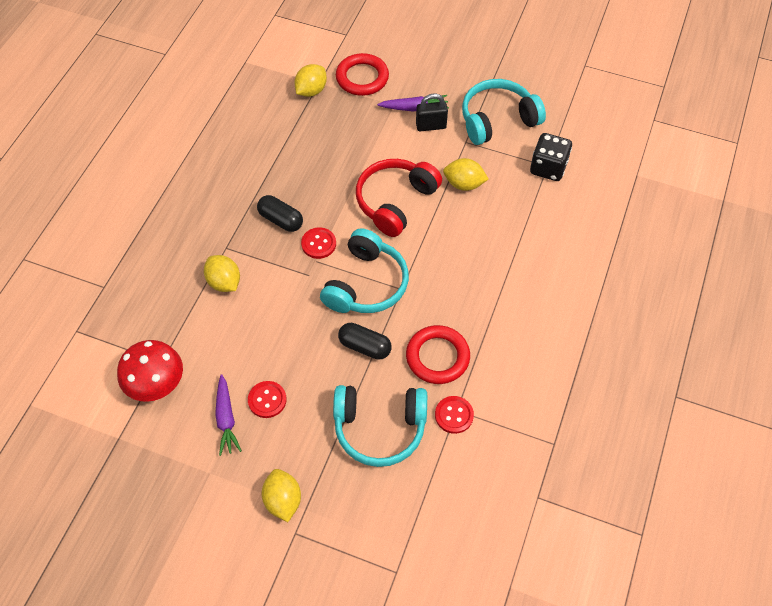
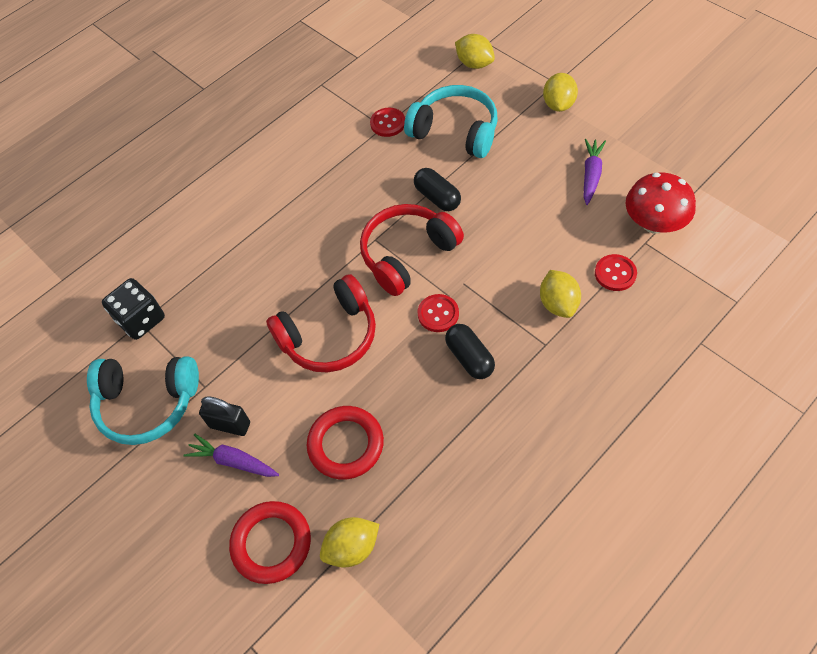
camera: 150 degrees left, 0 degrees up
red button [248,381,287,418] -> red button moved to [595,254,637,291]
turquoise headphones [320,228,409,313] -> red headphones [360,204,464,296]
red ring [406,325,470,384] -> red ring moved to [307,406,384,480]
yellow lemon [443,158,489,191] -> yellow lemon moved to [455,34,495,69]

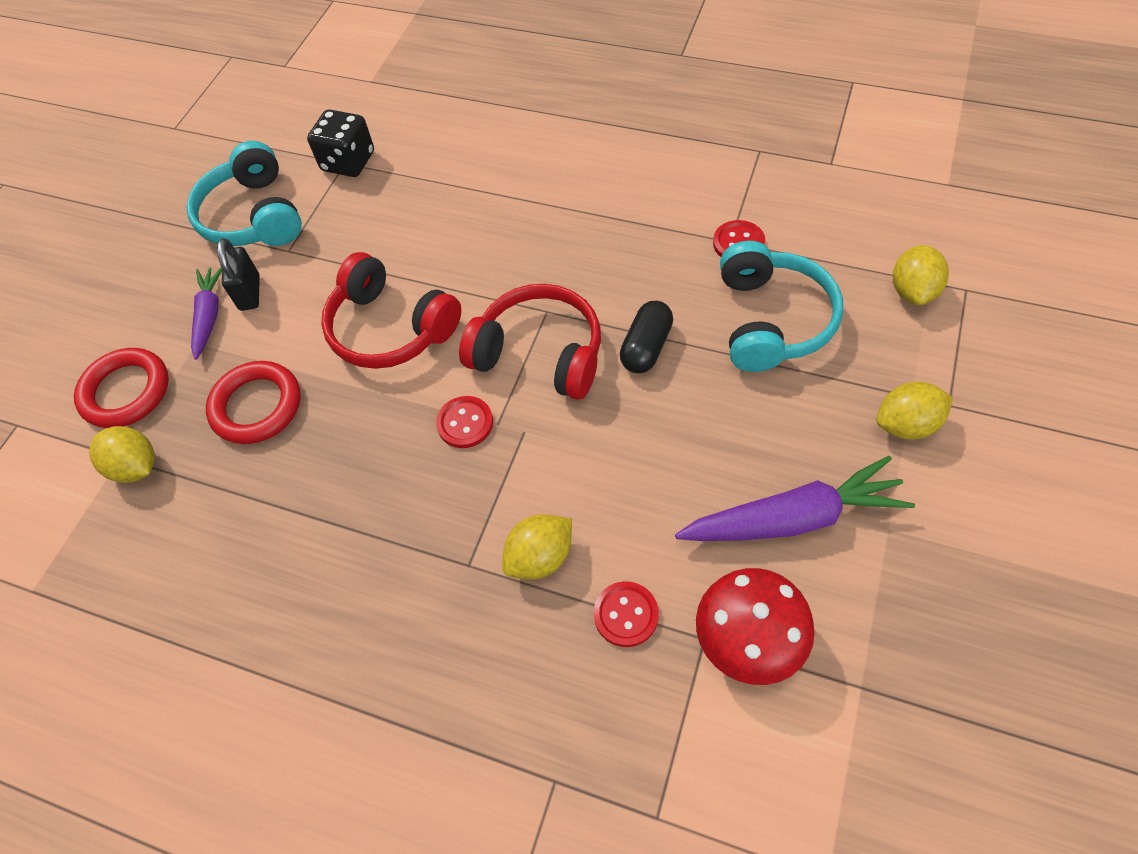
camera: 65 degrees right, 0 degrees up
black capsule [445,324,495,379] -> none
purple carrot [584,139,606,205] -> purple carrot [675,456,915,541], size x1.68

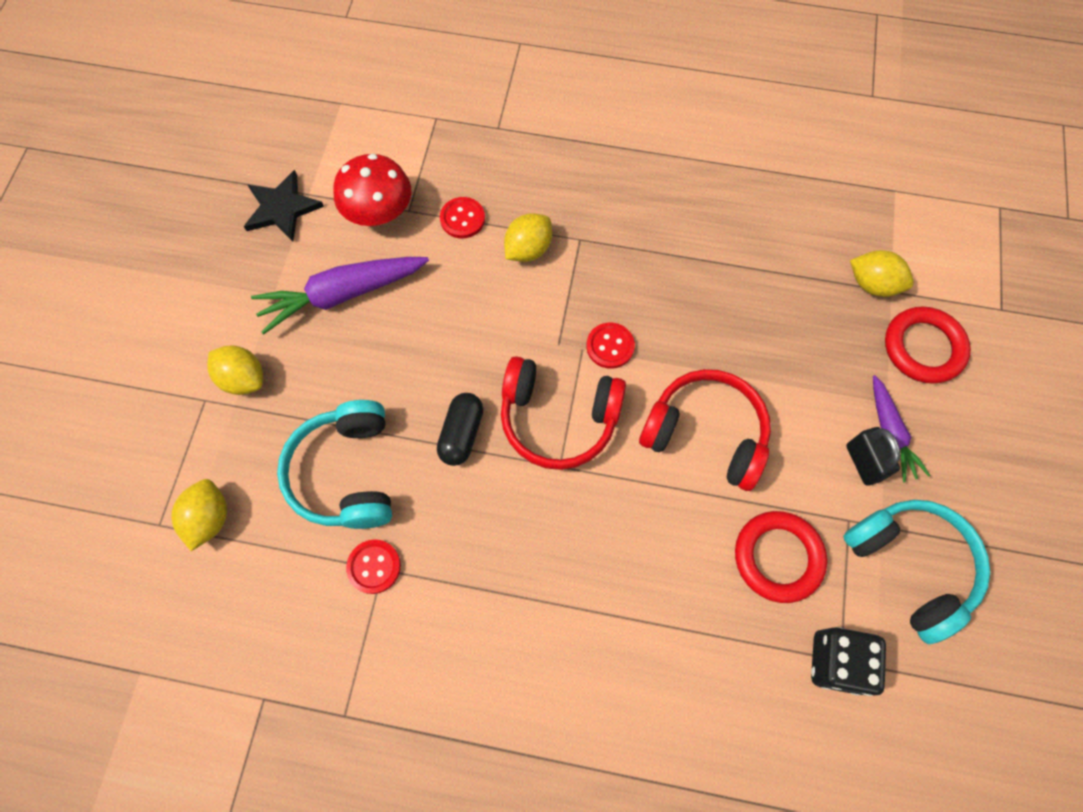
camera: 165 degrees right, 10 degrees up
red ring [206,361,301,444] -> red ring moved to [735,511,827,603]
yellow lemon [877,382,953,439] -> yellow lemon turned 60 degrees clockwise [207,345,263,395]
none -> black star [244,170,324,242]

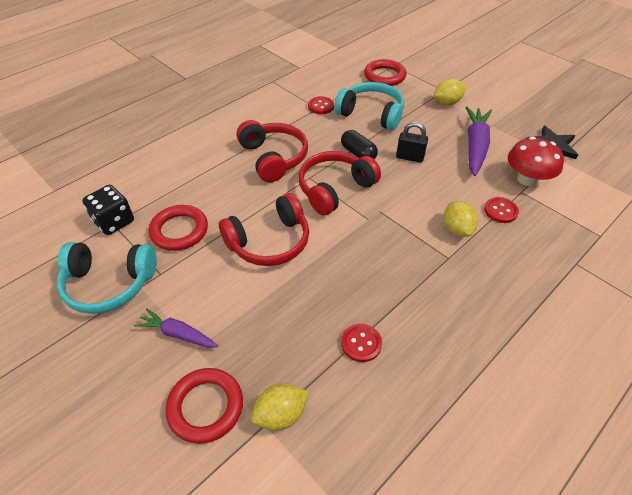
camera: 125 degrees right, 20 degrees down
yellow lemon [172,479,227,551] -> red ring [364,59,406,86]
red button [586,322,635,369] -> red button moved to [341,324,382,362]
black padlock [846,427,900,485] -> black padlock moved to [396,122,428,163]
none -> red headphones [236,120,308,182]

